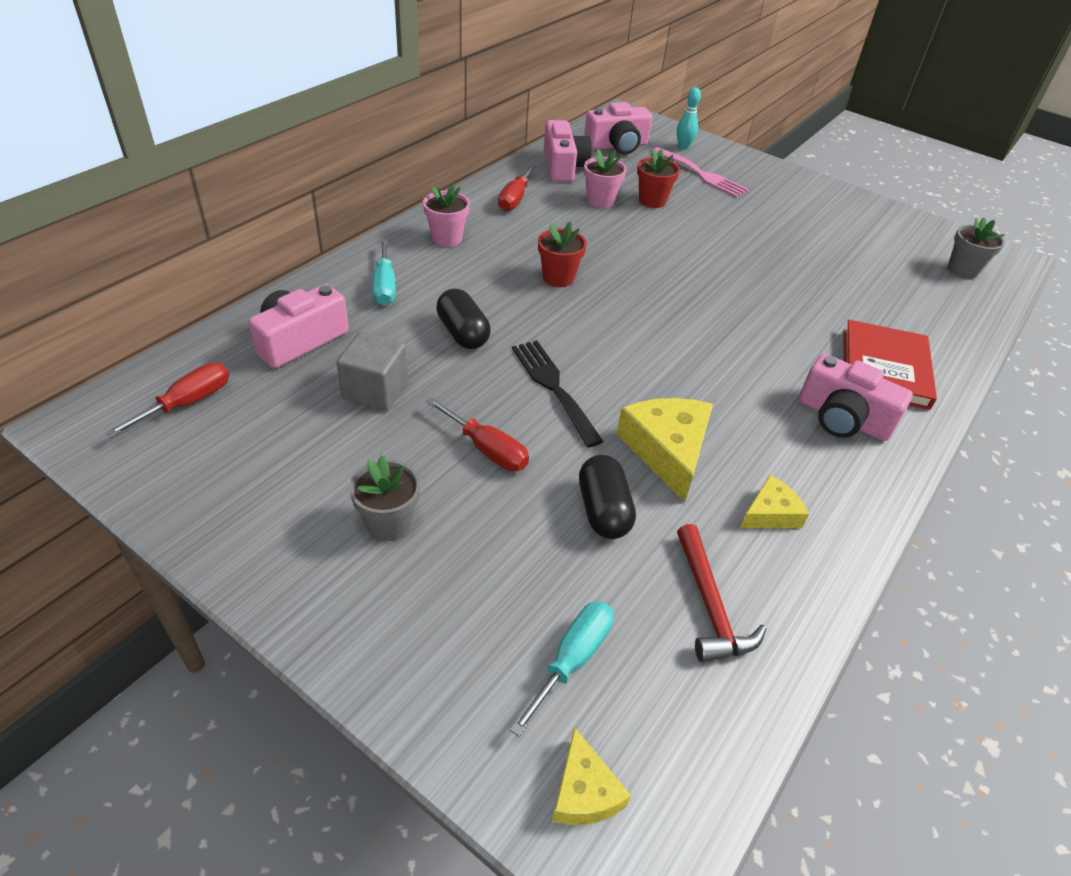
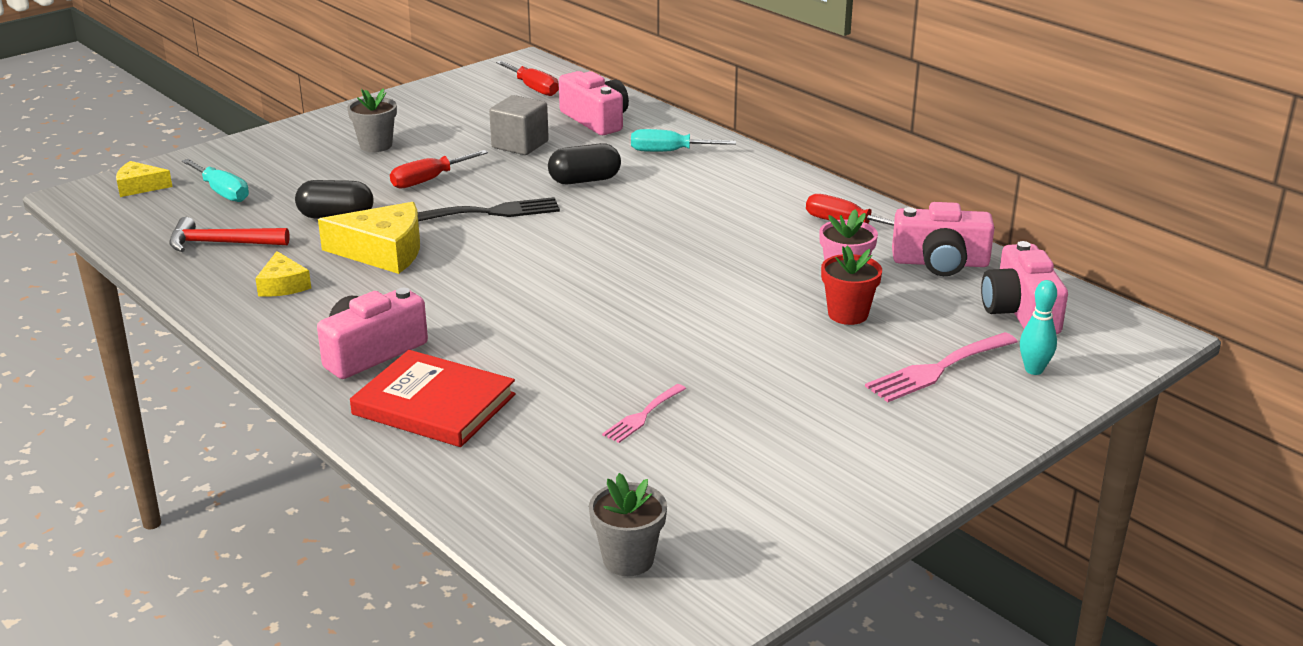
camera: 105 degrees right, 15 degrees down
pink flower pot [423,183,470,247] -> none
red flower pot [538,222,587,287] -> none
none -> pink fork [602,384,686,443]

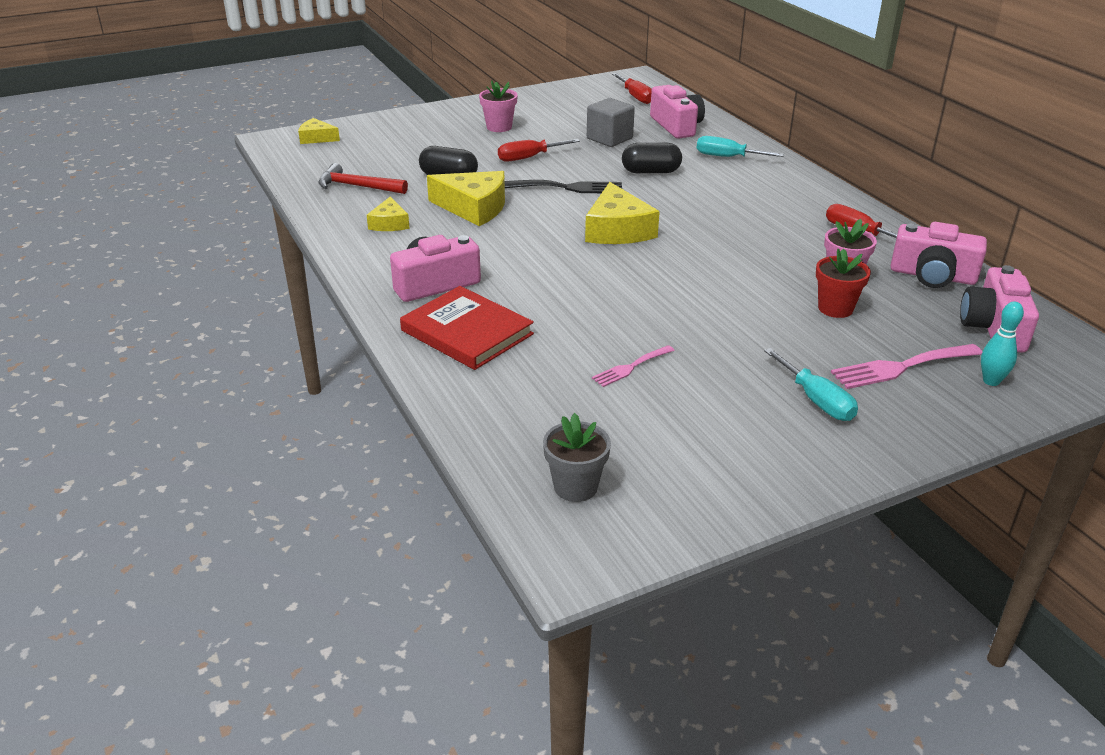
camera: 15 degrees right, 5 degrees up
turquoise screwdriver [182,159,249,202] -> turquoise screwdriver moved to [764,348,858,421]
grey flower pot [347,88,397,152] -> pink flower pot [479,80,518,132]
none -> yellow cheese [585,182,660,244]

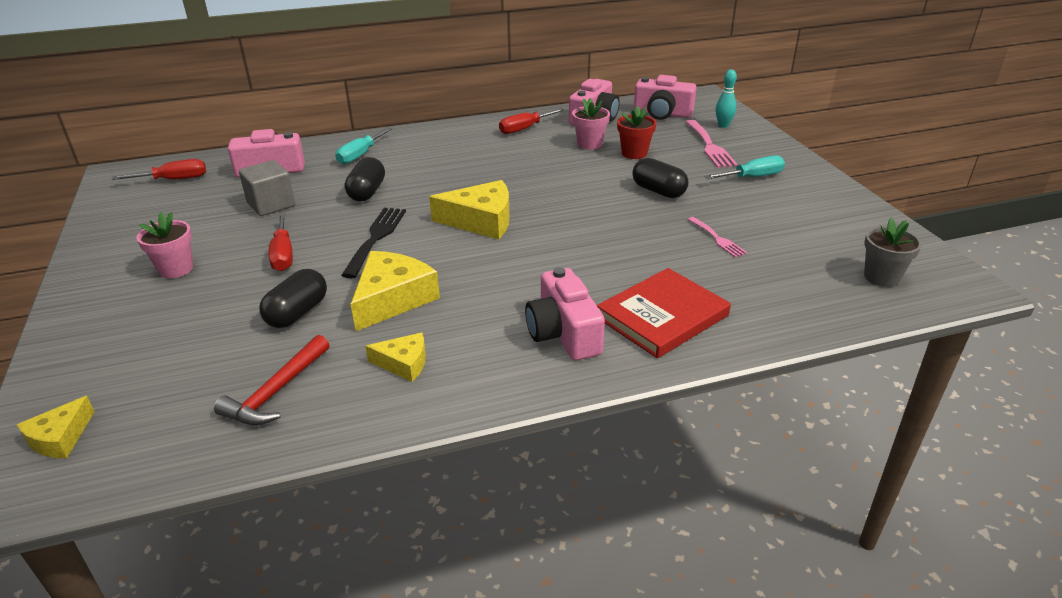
camera: 80 degrees left, 0 degrees up
none -> black capsule [632,158,689,198]

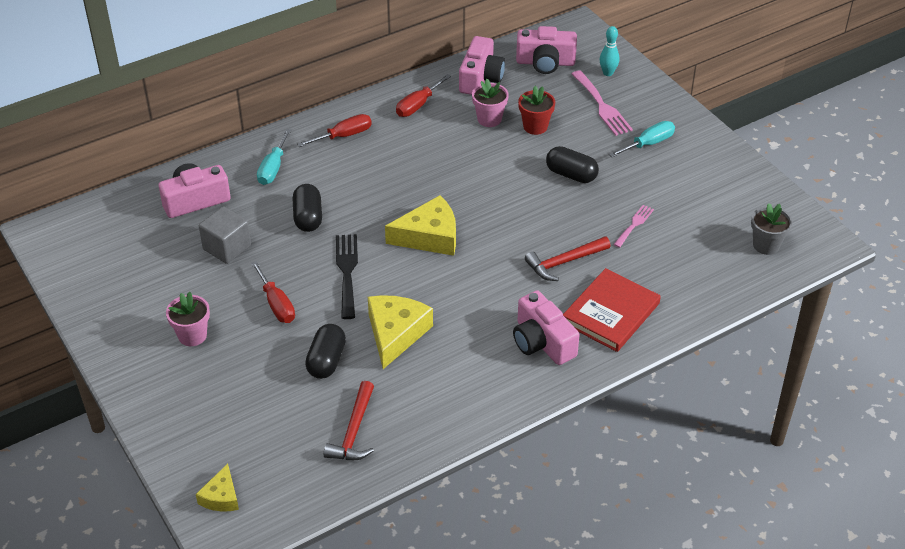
camera: 15 degrees left, 10 degrees up
red screwdriver [112,159,206,180] -> red screwdriver moved to [297,114,372,147]
yellow cheese [365,333,426,382] -> none
pink fork [687,217,747,258] -> pink fork turned 105 degrees counterclockwise [613,205,654,248]
none -> red hammer [525,236,611,281]

